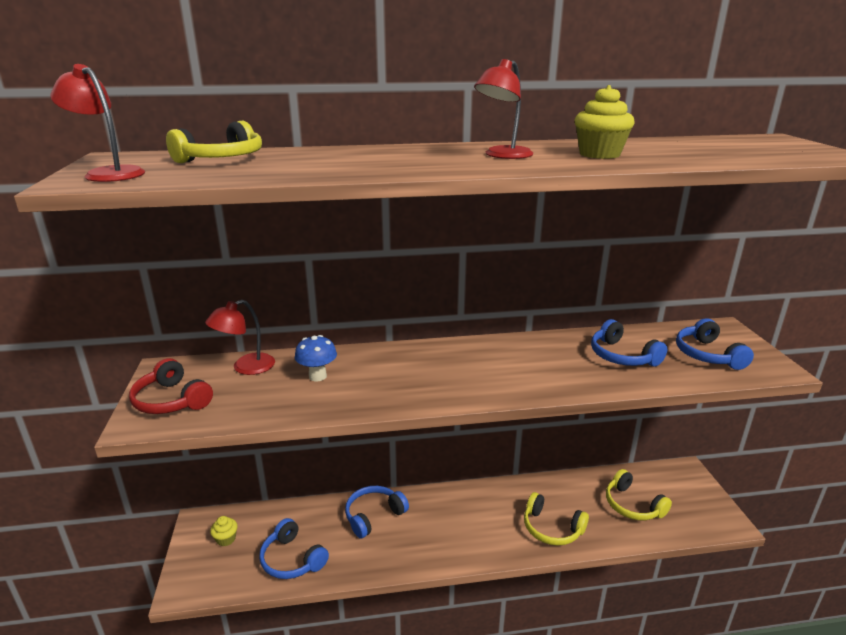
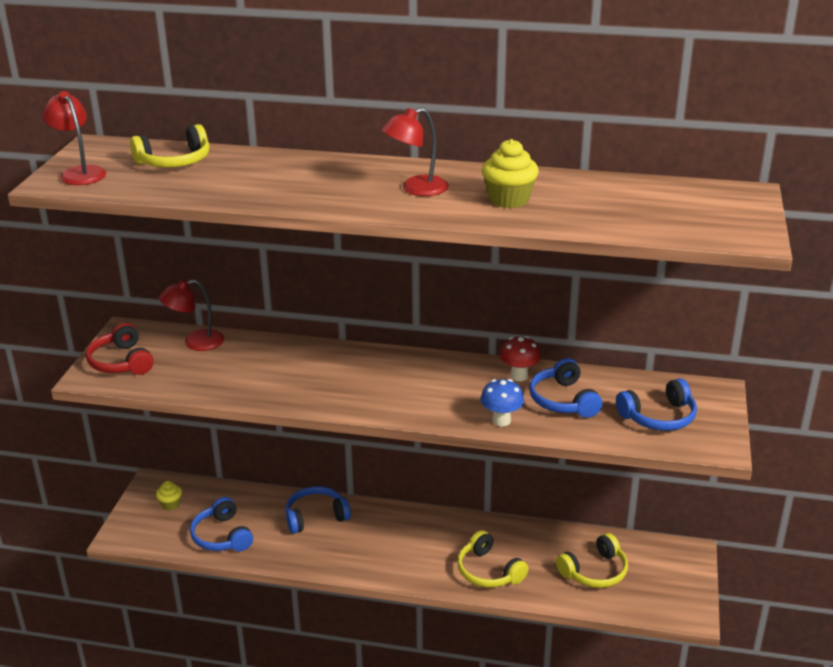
camera: 20 degrees right, 5 degrees up
blue mushroom [295,335,337,381] -> blue mushroom moved to [480,379,524,427]
yellow headphones [606,469,672,520] -> yellow headphones turned 105 degrees counterclockwise [556,533,628,588]
blue headphones [676,318,754,370] -> blue headphones turned 120 degrees counterclockwise [616,378,697,431]
none -> red mushroom [500,336,541,381]

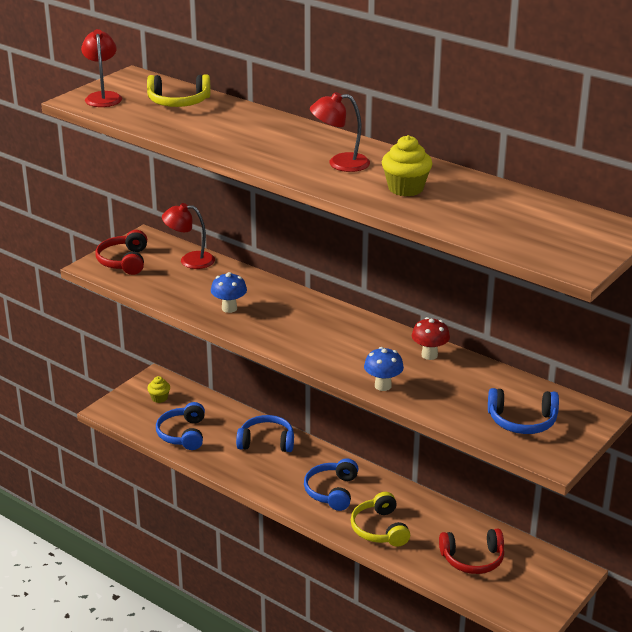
camera: 25 degrees right, 0 degrees up
blue headphones [529,358,602,418] -> blue headphones moved to [304,458,358,511]
yellow headphones [556,533,628,588] -> red headphones [439,529,504,574]
none -> blue mushroom [211,272,247,313]

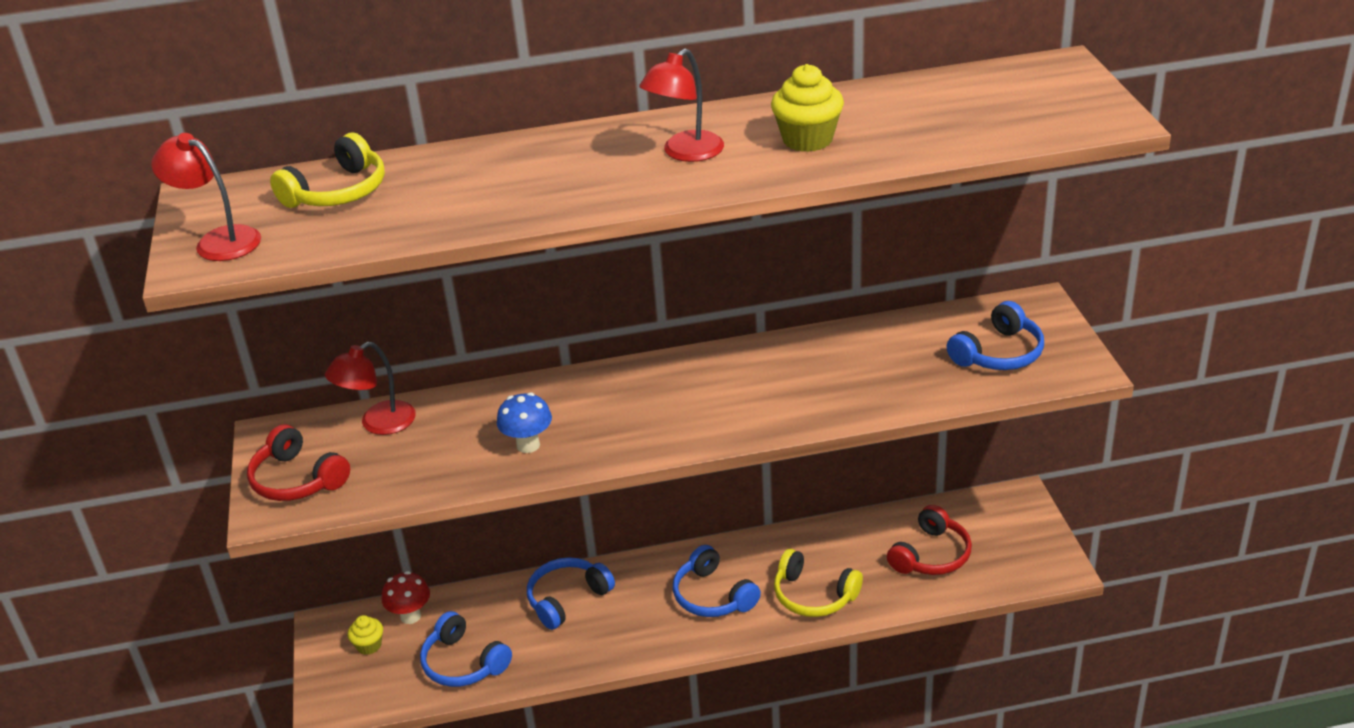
camera: 45 degrees left, 5 degrees up
blue mushroom [364,347,404,391] -> none
red mushroom [412,317,450,360] -> red mushroom moved to [382,571,430,624]

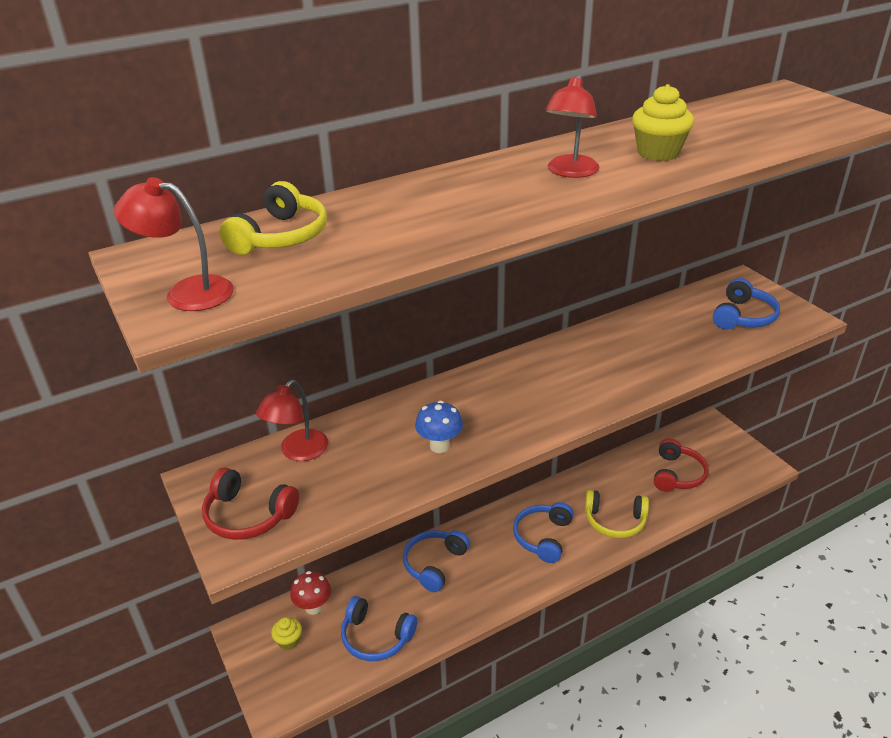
camera: 20 degrees left, 0 degrees up
blue headphones [673,545,761,617] -> blue headphones turned 75 degrees clockwise [513,502,574,563]

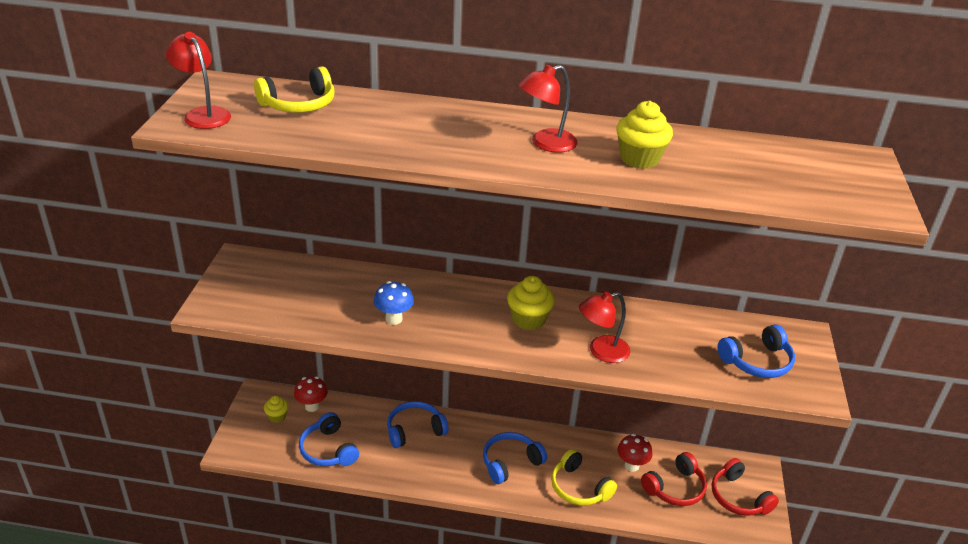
camera: 35 degrees right, 0 degrees up
red headphones [202,467,299,540] -> red headphones moved to [712,458,779,516]
red lamp [256,380,328,461] -> red lamp moved to [579,292,631,363]
none -> yellow cupcake [507,276,555,330]
none -> red mushroom [617,434,652,472]

